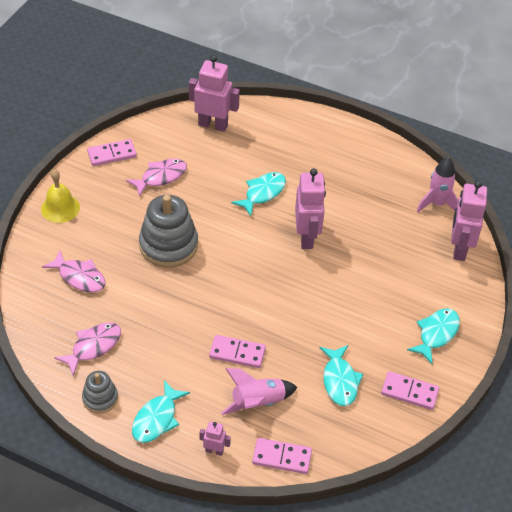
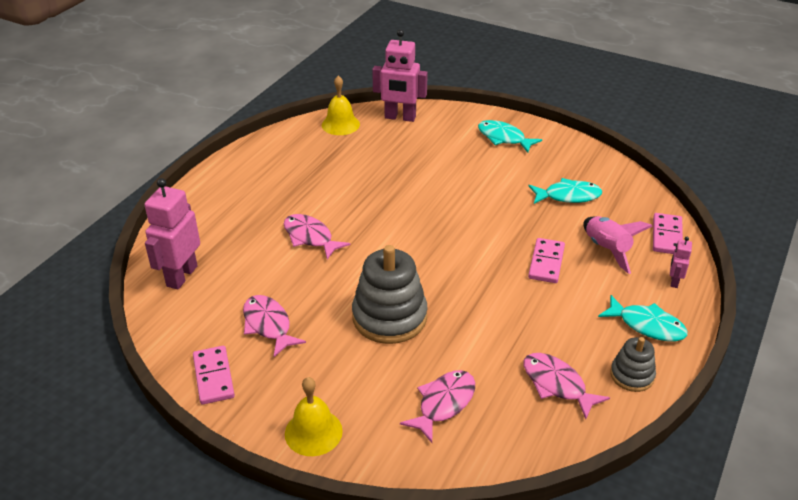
camera: 85 degrees left, 10 degrees down
turquoise fish [231,172,286,216] -> pink fish [284,214,350,260]
pink robot [295,169,326,249] -> none
pink domino [381,371,439,410] -> none
pink rocket [417,157,458,212] -> yellow bell [322,76,360,135]

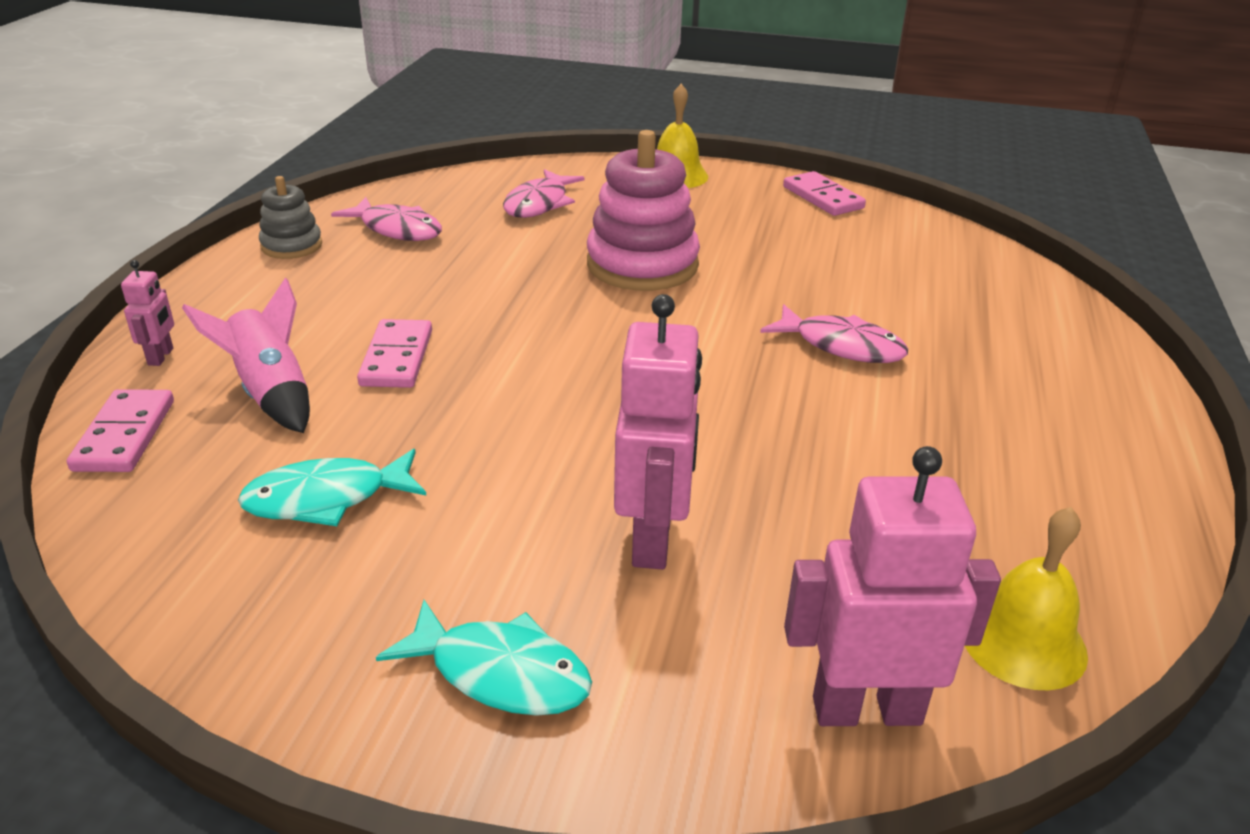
camera: 165 degrees right, 5 degrees down
pink robot [145,178,200,290] -> pink robot moved to [614,294,702,570]
pink fish [243,295,306,357] -> none
grey stacking toy [352,245,428,344] -> pink stacking toy [587,130,700,291]
turquoise fish [598,295,688,341] -> none

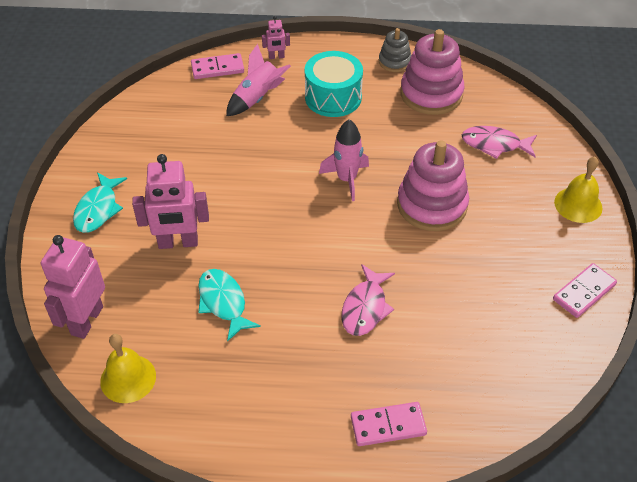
camera: 80 degrees right, 15 degrees up
turquoise fish [238,449,427,526] -> turquoise fish moved to [198,269,261,342]
pink fish [331,197,442,241] -> pink stacking toy [400,29,464,115]
pink domino [357,319,432,388] -> pink domino moved to [351,402,427,446]
pink robot [784,446,1001,726] -> pink robot turned 150 degrees counterclockwise [41,235,105,339]
none -> turquoise drum [305,51,363,117]
none -> pink rocket [319,119,369,201]

